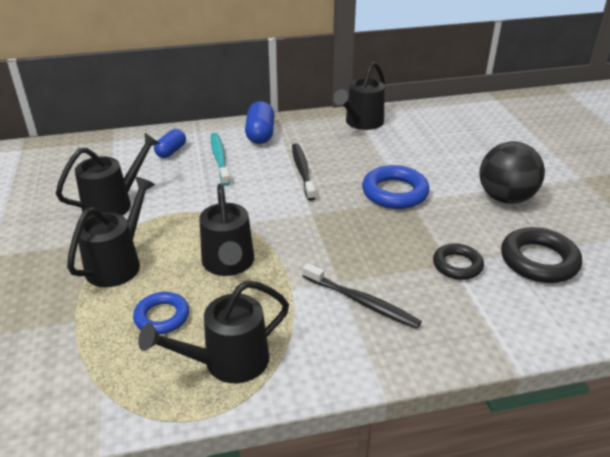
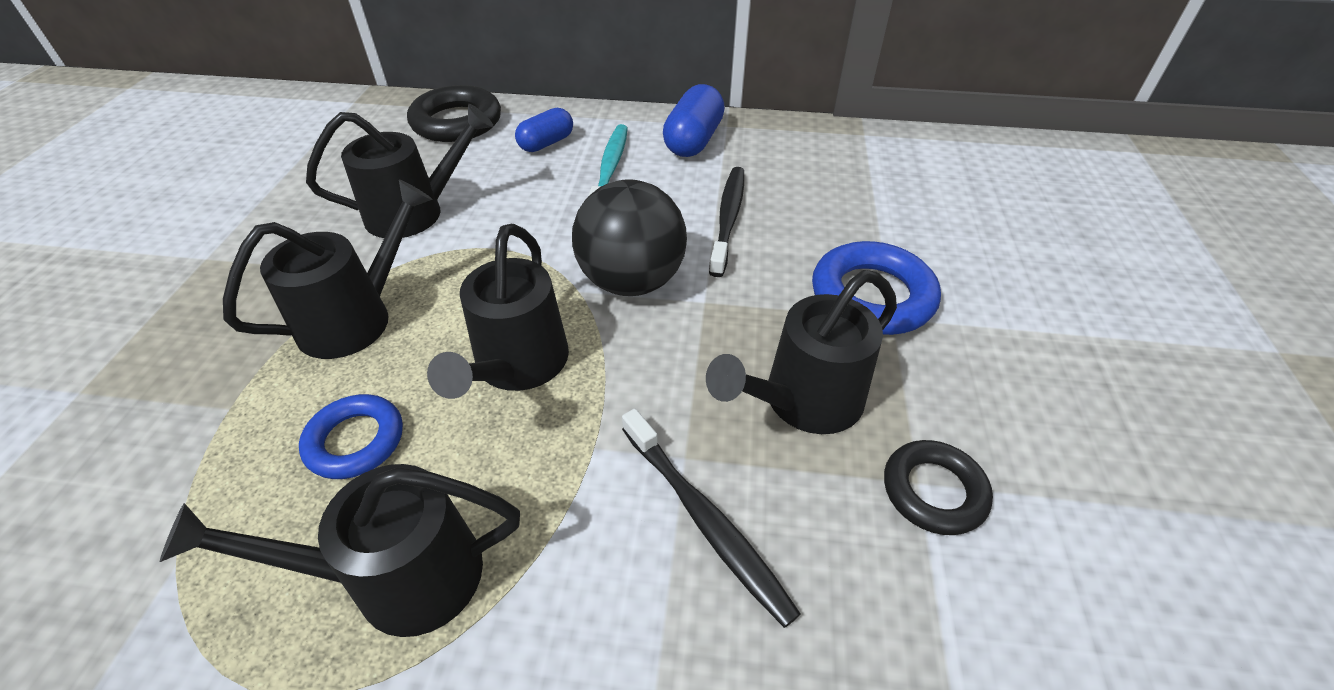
camera: 20 degrees right, 10 degrees up
black watering can [333,62,385,130] -> black watering can moved to [706,270,897,434]
black ball [480,141,545,204] -> black ball moved to [572,179,687,296]
black ring [501,227,582,283] -> black ring moved to [407,85,501,142]

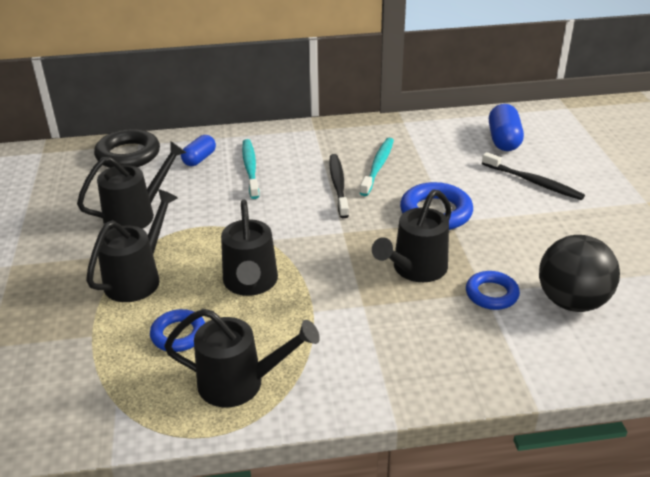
camera: 15 degrees left, 10 degrees down
black watering can [160,464,520,637] -> black watering can turned 150 degrees counterclockwise [164,309,320,408]
black ball [572,179,687,296] -> black ball moved to [539,235,620,312]
black toothbrush [622,409,801,628] -> black toothbrush moved to [482,152,585,200]
blue capsule [663,84,725,157] -> blue capsule moved to [489,104,524,151]
black ring [884,440,993,535] -> blue ring [466,271,520,310]
none -> turquoise toothbrush [360,138,394,196]

